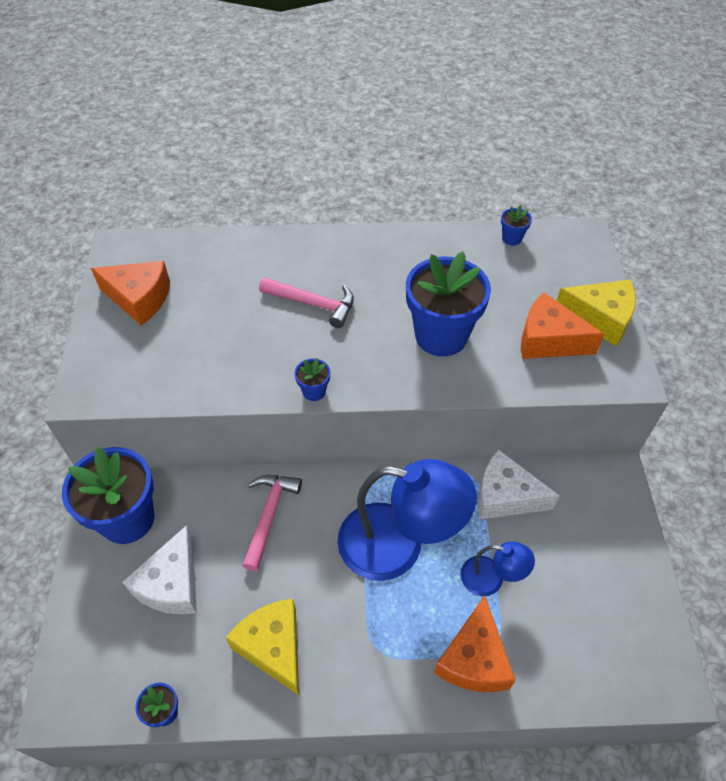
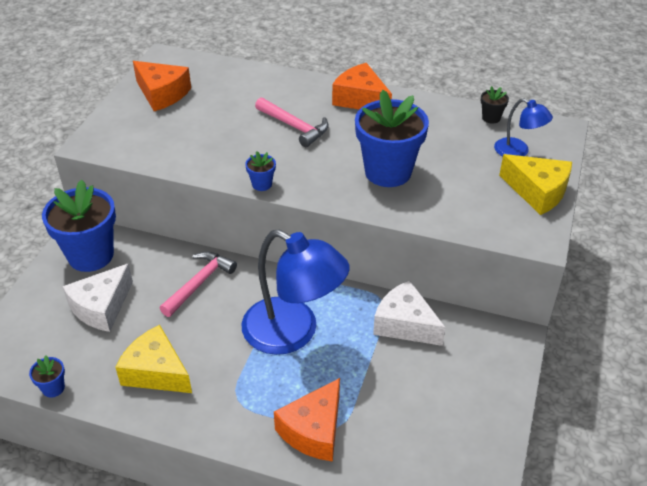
camera: 20 degrees right, 10 degrees down
yellow cheese [226,599,299,695] -> yellow cheese turned 45 degrees counterclockwise [115,325,192,393]
blue lamp [461,541,535,596] -> blue lamp moved to [494,98,553,156]
blue flower pot [501,205,532,246] -> black flower pot [481,86,509,124]
orange cheese [521,293,604,359] -> orange cheese moved to [332,63,392,109]

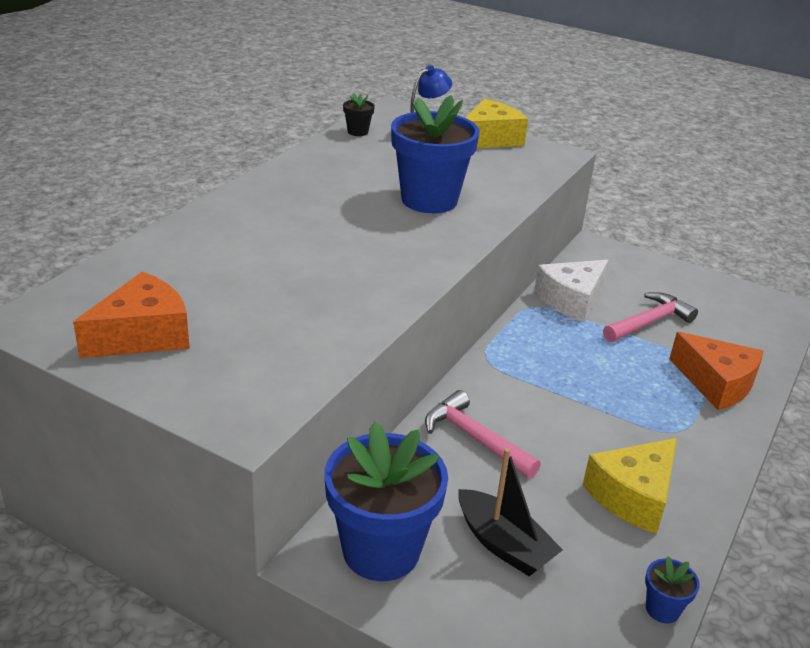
camera: 80 degrees left, 10 degrees down
white cheese [62,263,133,332] -> black boat [458,448,563,576]
blue lamp [242,229,350,355] -> none
blue flower pot [245,151,276,191] -> none
pink hammer [255,98,329,147] -> pink hammer moved to [603,292,698,342]
orange cheese [332,63,392,109] -> none

